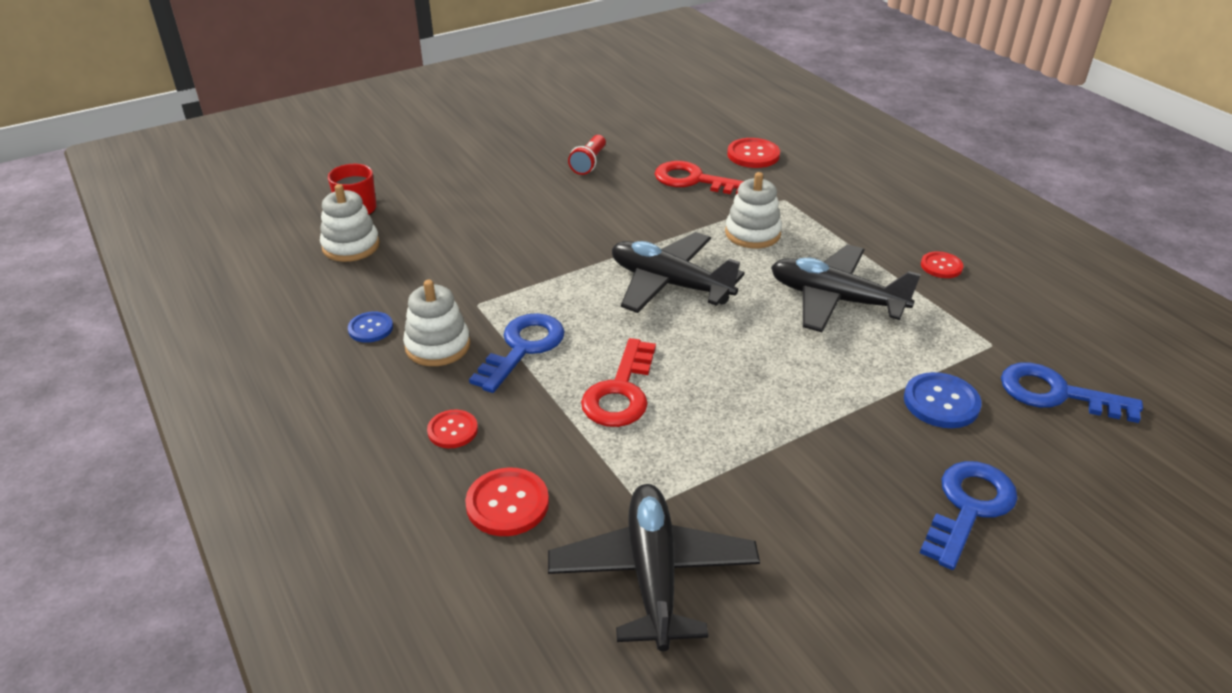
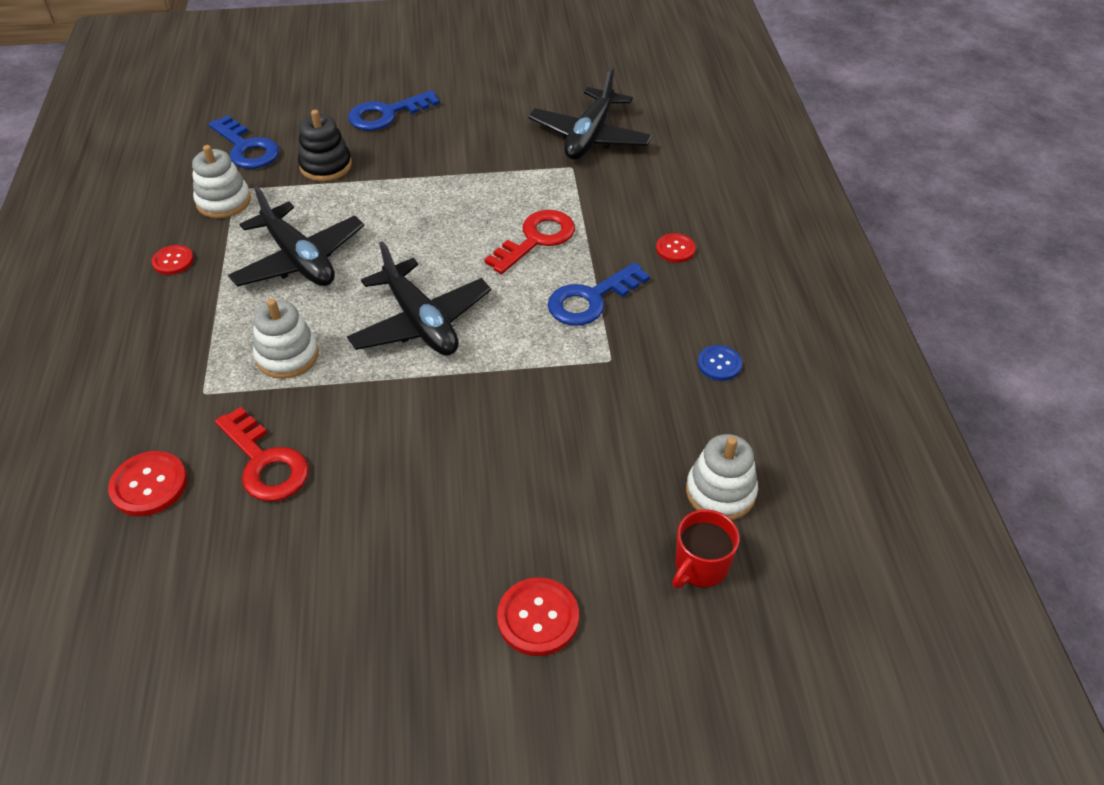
camera: 155 degrees left, 10 degrees up
white stacking toy [403,280,470,366] -> white stacking toy moved to [192,145,251,218]
red button [465,468,549,536] -> red button moved to [497,578,579,656]
red flashlight [568,135,606,175] -> none
blue button [904,372,982,428] -> black stacking toy [298,110,352,181]

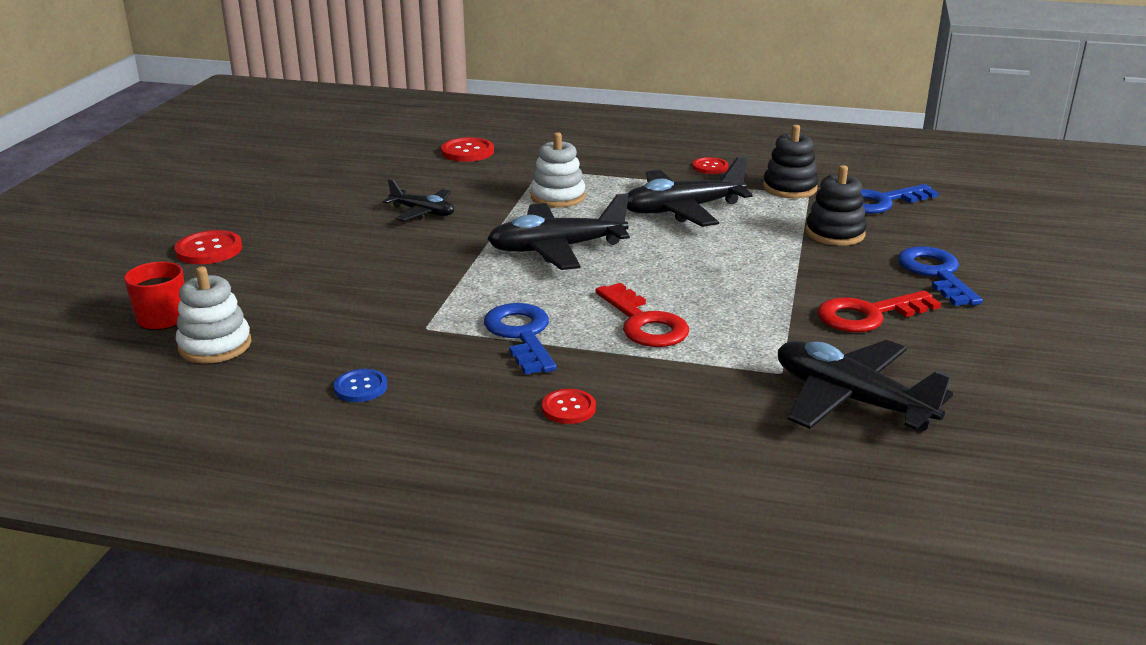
camera: 110 degrees right, 20 degrees down
white stacking toy [192,145,251,218] -> black stacking toy [763,125,818,198]
red key [215,407,309,501] -> red key moved to [817,291,941,332]
none -> black plane [383,179,454,221]

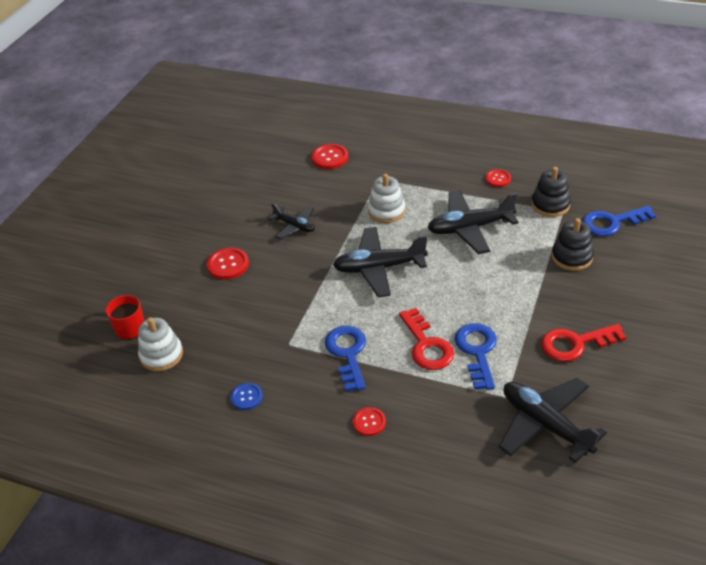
camera: 10 degrees right, 15 degrees up
red button [175,230,242,264] -> red button moved to [207,248,249,280]
blue key [898,246,983,306] -> blue key moved to [455,323,497,390]

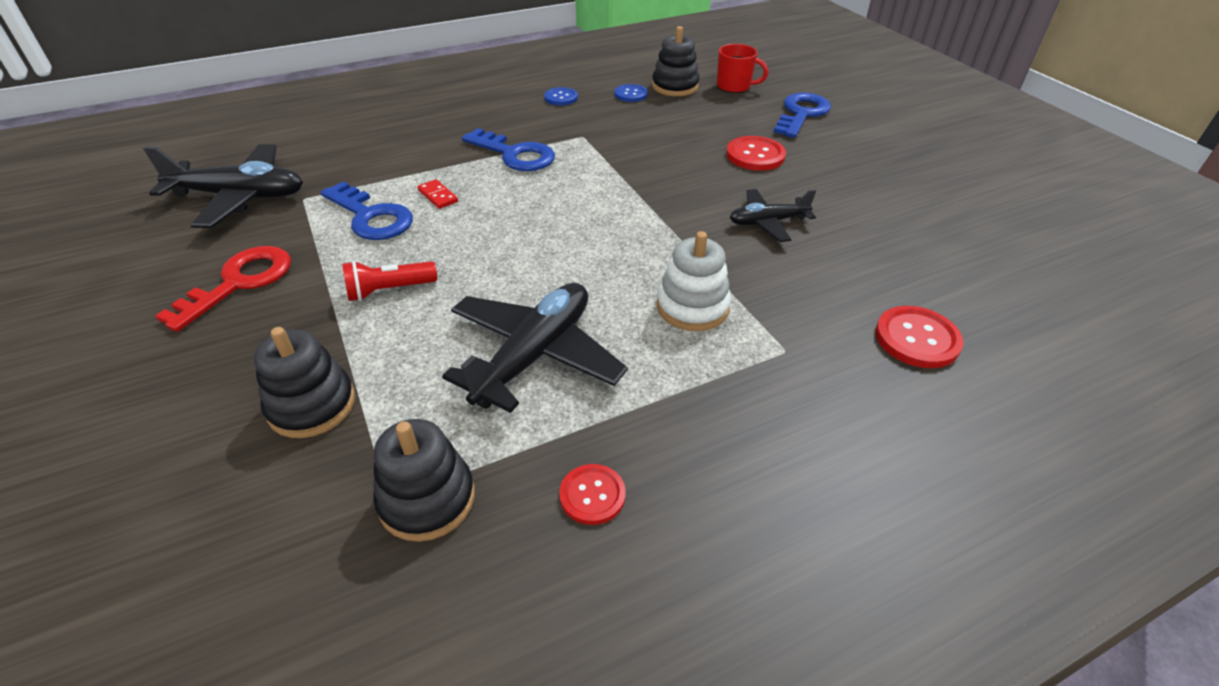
camera: 130 degrees right, 0 degrees up
white stacking toy [138,317,183,371] -> black stacking toy [652,26,699,96]
black plane [333,227,428,297] -> none
red button [353,407,386,436] -> none
red key [399,308,454,370] -> red domino [418,179,458,209]
blue key [582,206,656,236] -> blue key moved to [774,93,831,138]
none -> red flashlight [342,261,437,301]
none -> blue button [615,84,648,102]

